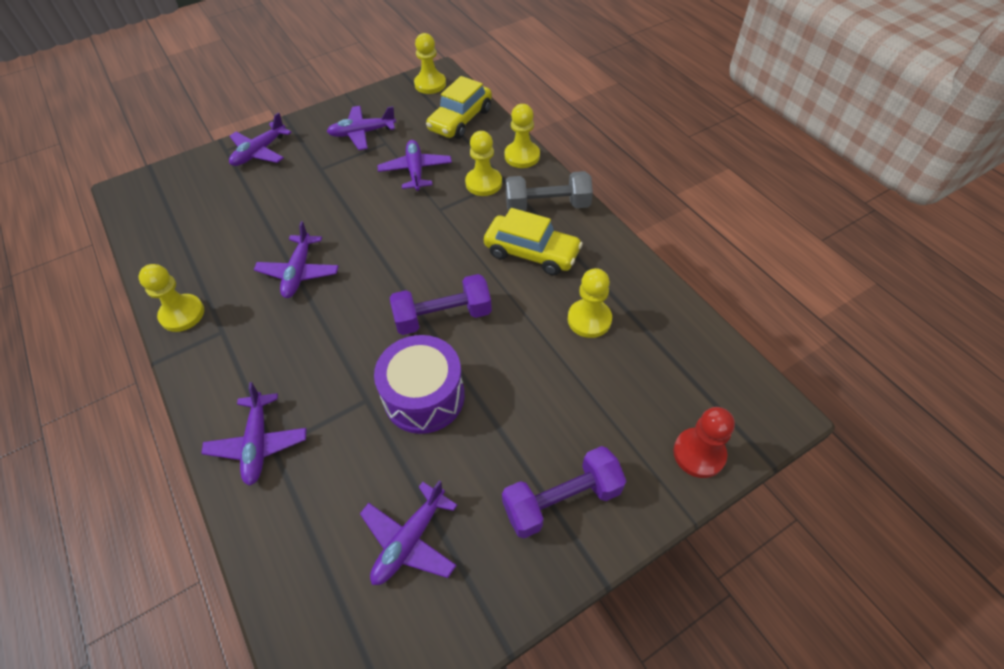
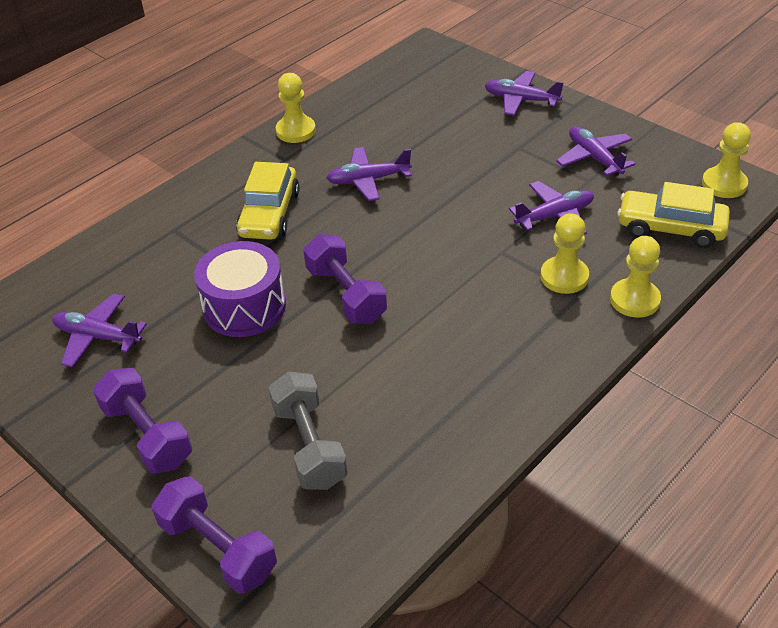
camera: 75 degrees right, 10 degrees down
purple plane [201,382,307,486] -> none
yellow car [484,208,583,276] -> yellow car moved to [236,162,300,240]
grey dumbbell [505,171,593,211] -> grey dumbbell moved to [269,372,348,490]
yellow pawn [568,268,612,338] -> none
red pawn [673,407,735,478] -> purple dumbbell [152,476,277,594]

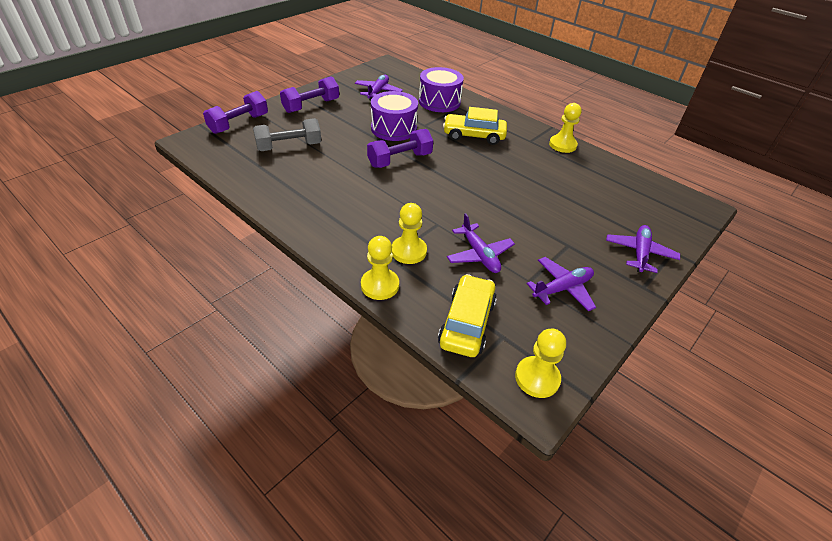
camera: 85 degrees right, 0 degrees up
purple plane [327,147,412,201] -> none
none -> purple drum [419,67,464,112]

